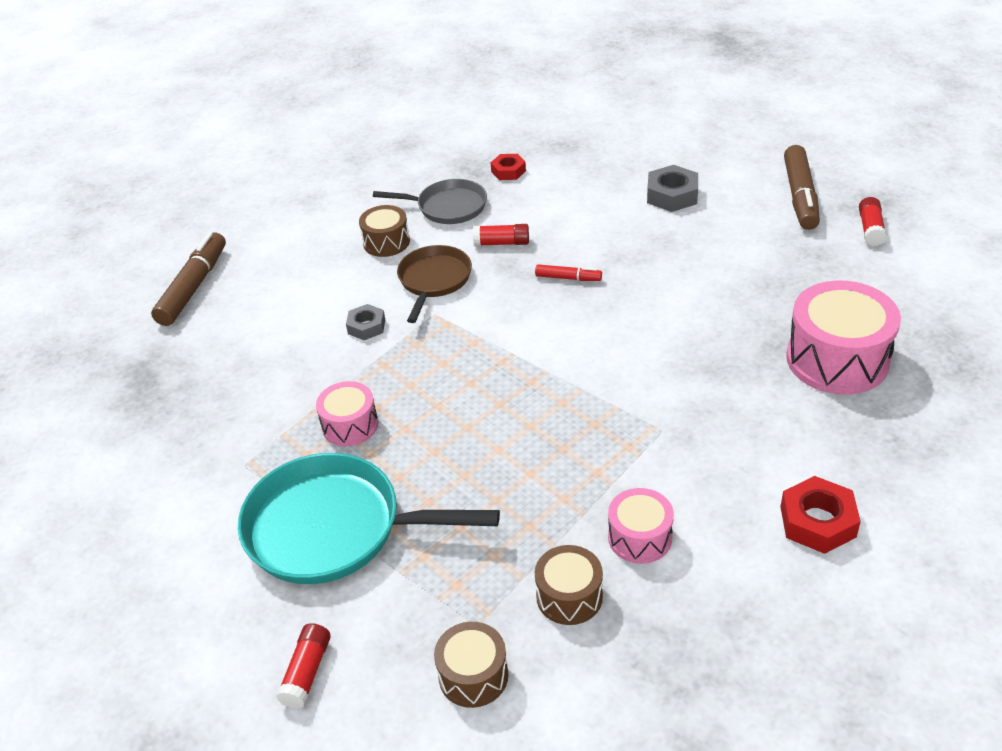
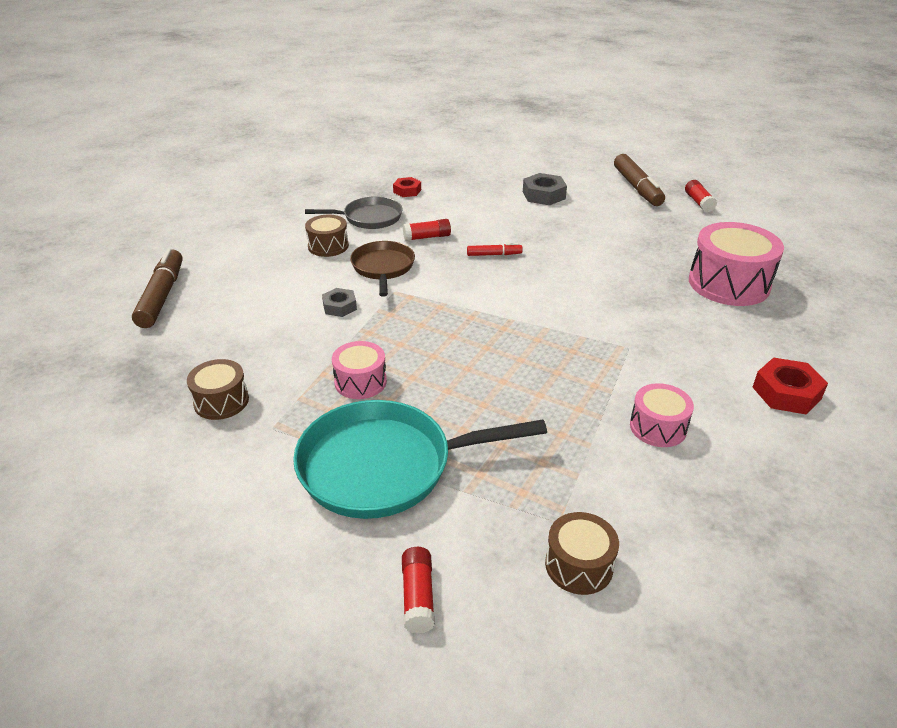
camera: 20 degrees left, 5 degrees down
brown drum [535,545,603,625] -> brown drum moved to [187,359,249,420]

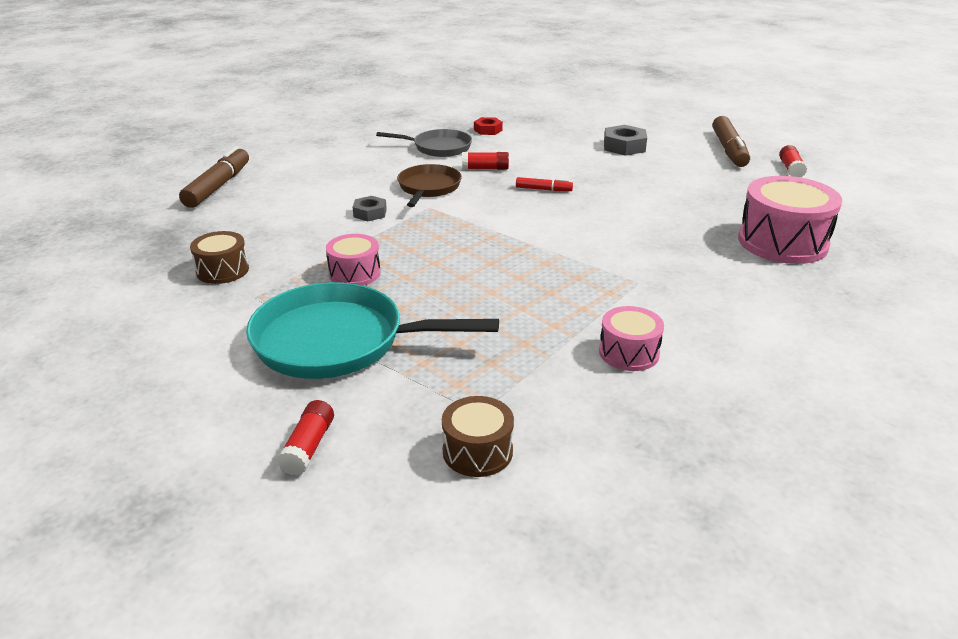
camera: 15 degrees right, 5 degrees down
brown drum [305,215,349,257] -> none
red nut [753,357,828,415] -> none

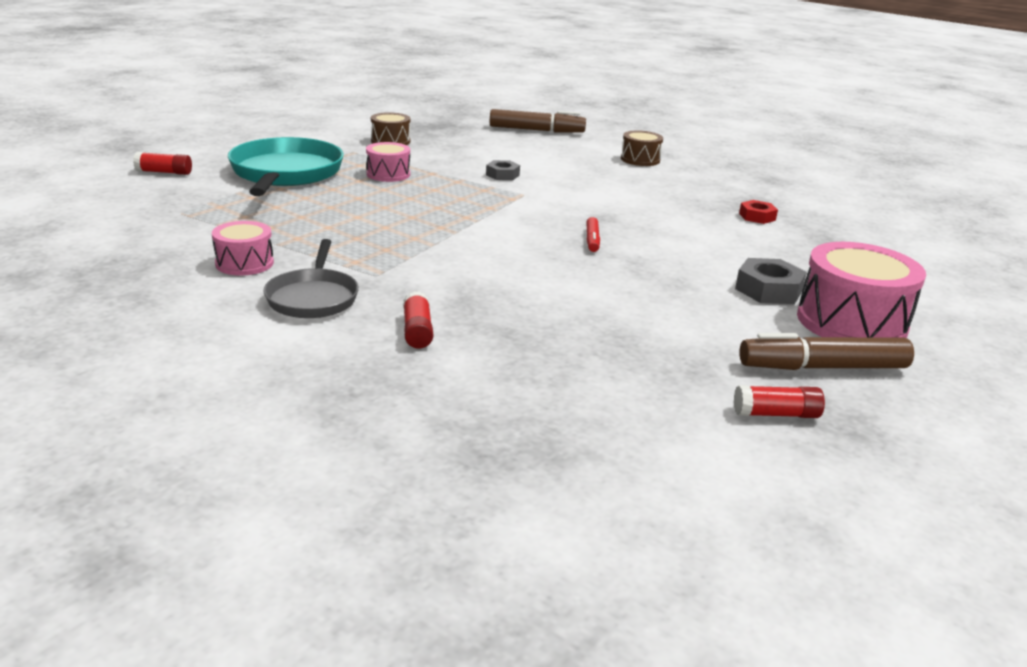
camera: 80 degrees right, 5 degrees down
grey pan [376,129,472,157] -> grey pan moved to [263,239,359,318]
brown pan [397,164,462,207] -> none
brown drum [442,396,514,477] -> brown drum moved to [621,130,663,166]
red glue stick [462,152,509,170] -> red glue stick moved to [403,291,433,349]
pink drum [738,176,842,264] -> pink drum moved to [797,242,926,338]

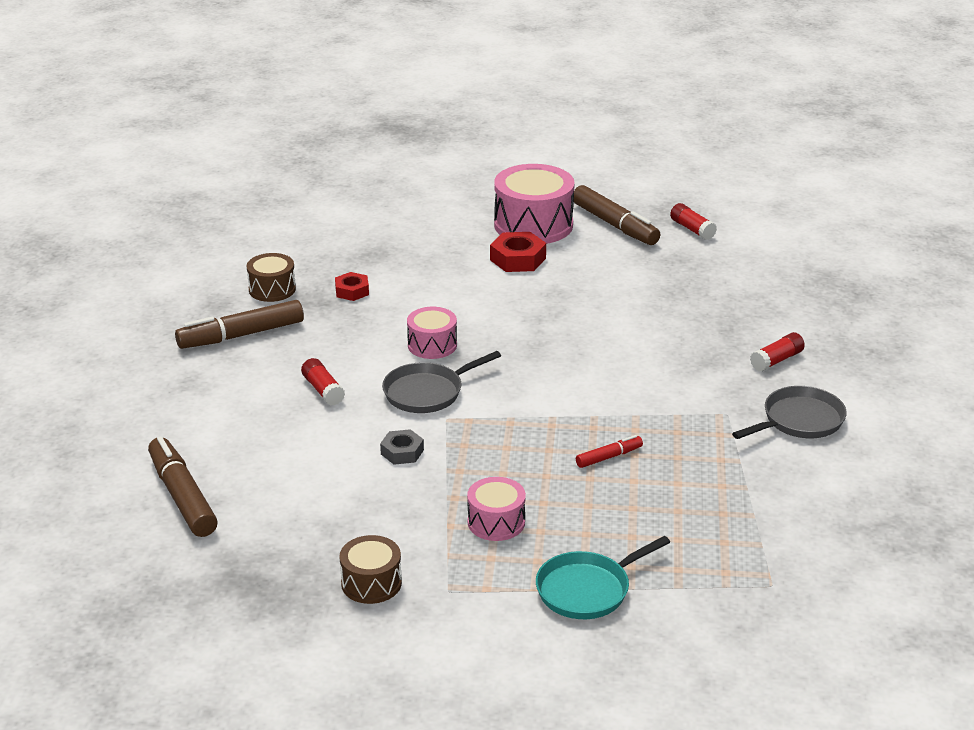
camera: 120 degrees left, 5 degrees up
red glue stick [133,152,192,175] -> red glue stick moved to [301,358,345,406]
pink drum [212,221,274,276] -> pink drum moved to [407,307,457,359]
turquoise pan [228,137,344,196] -> turquoise pan [536,536,670,619], size x0.60
red marker [586,217,600,252] -> red marker moved to [576,435,643,468]
brown drum [621,130,663,166] -> brown drum moved to [247,253,296,302]
grey nut [735,258,807,304] -> red nut [490,232,546,272]
none -> brown marker [175,300,304,349]
none -> grey pan [382,351,501,413]

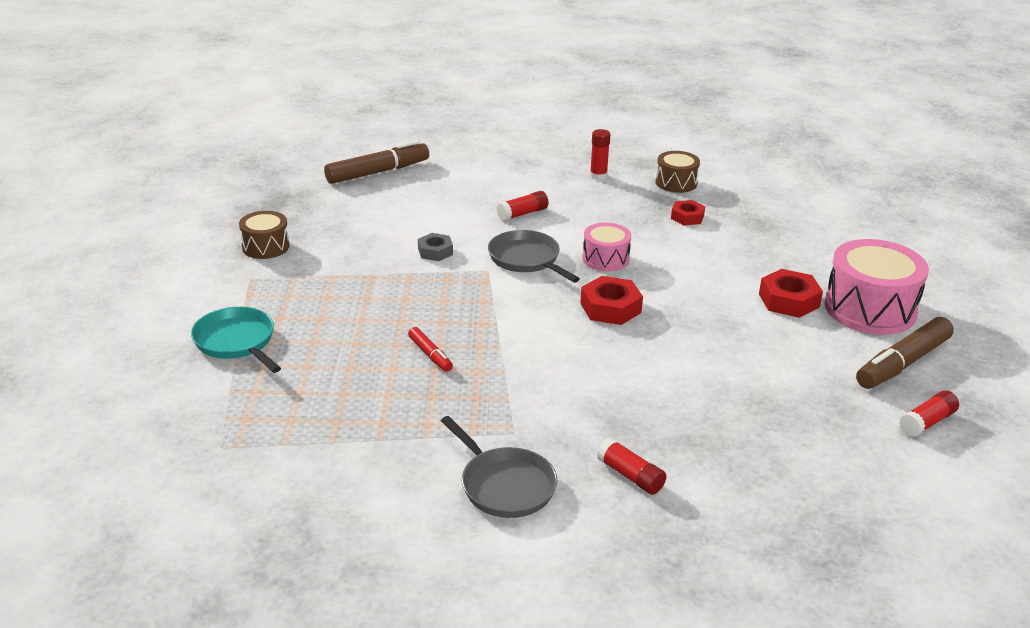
camera: 85 degrees right, 0 degrees up
brown marker [175,300,304,349] -> red glue stick [590,129,610,180]
pink drum [467,477,526,541] -> none
none -> red nut [580,276,643,325]

